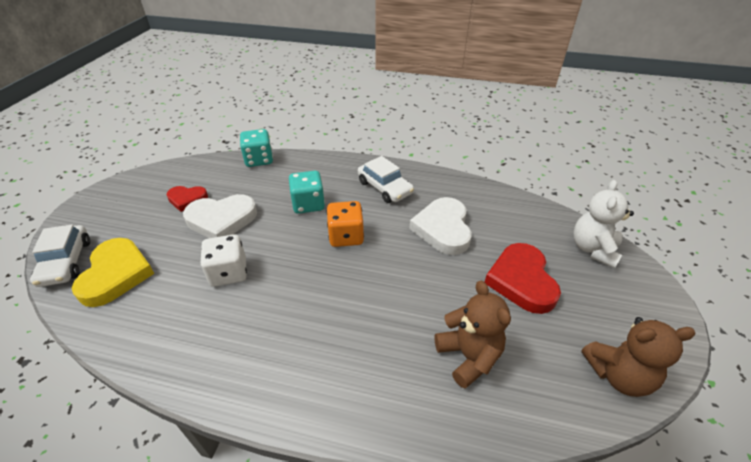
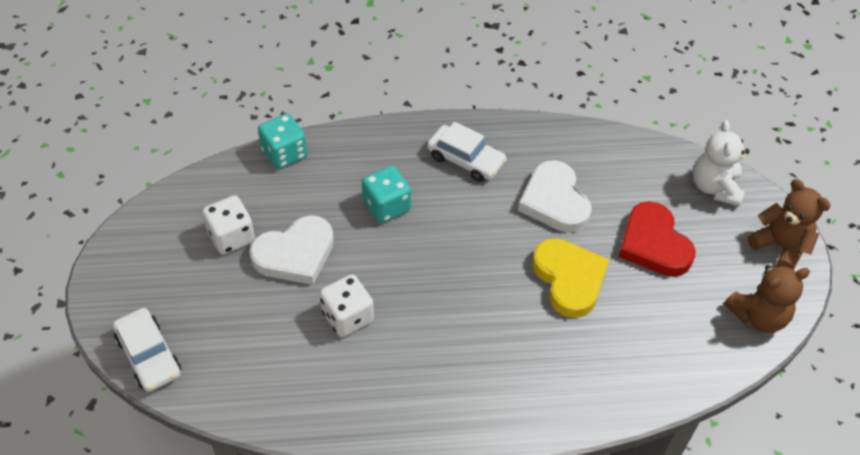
camera: 20 degrees left, 10 degrees up
yellow heart [72,238,155,307] -> yellow heart moved to [532,238,609,318]
red heart [166,186,208,212] -> white dice [202,195,255,255]
orange dice [327,201,364,247] -> none
brown teddy bear [435,281,511,389] -> brown teddy bear moved to [747,179,831,270]

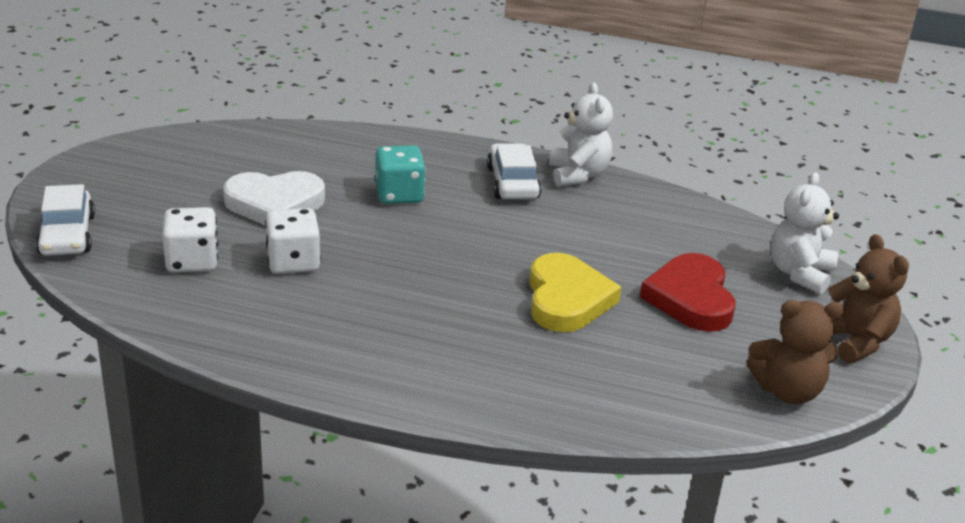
camera: 20 degrees right, 20 degrees down
white dice [202,195,255,255] -> white dice moved to [162,207,218,273]
turquoise dice [258,113,307,169] -> none
white car [427,122,507,182] -> white car turned 150 degrees counterclockwise [487,143,541,199]
white heart [518,160,592,233] -> none
none -> white teddy bear [549,82,613,187]

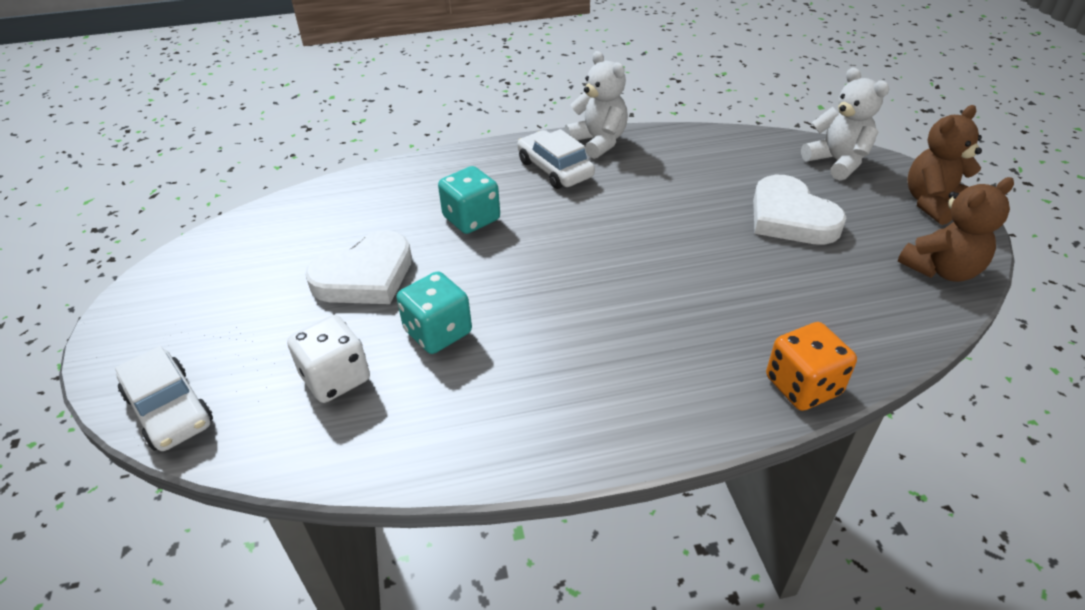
camera: 25 degrees left, 10 degrees up
white dice [265,208,321,274] -> turquoise dice [397,271,472,354]
yellow heart [529,253,621,332] -> none
red heart [640,253,736,332] -> white heart [753,175,846,245]
white teddy bear [770,172,839,294] -> white teddy bear turned 150 degrees clockwise [801,68,889,180]
brown teddy bear [828,234,909,363] -> brown teddy bear turned 75 degrees counterclockwise [907,105,982,225]
none -> orange dice [766,322,857,411]

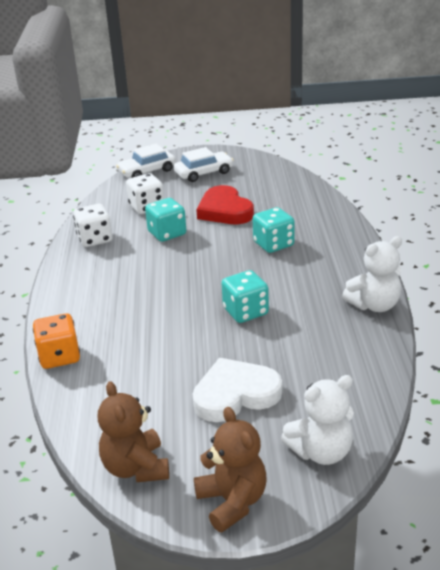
camera: 100 degrees right, 10 degrees down
white heart [305,230,412,304] -> red heart [196,185,254,224]
white car [517,129,595,189] -> white car moved to [174,147,234,182]
none -> white dice [73,204,113,247]
none -> turquoise dice [222,270,269,323]

